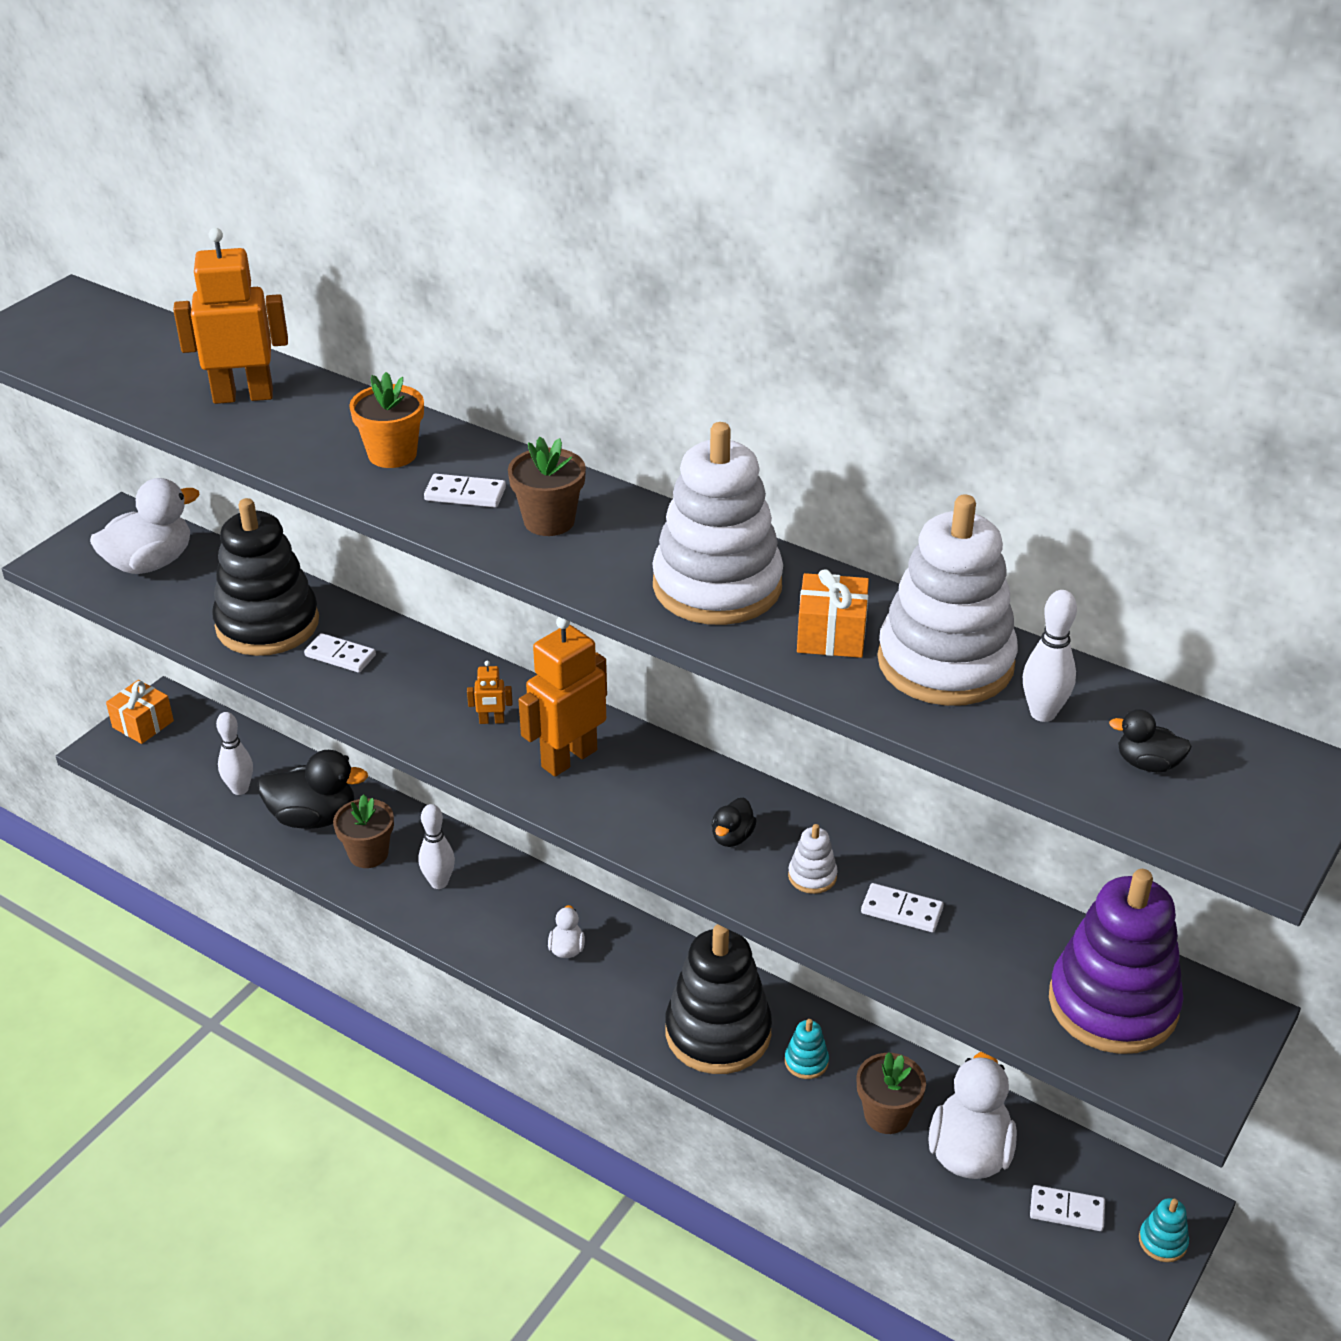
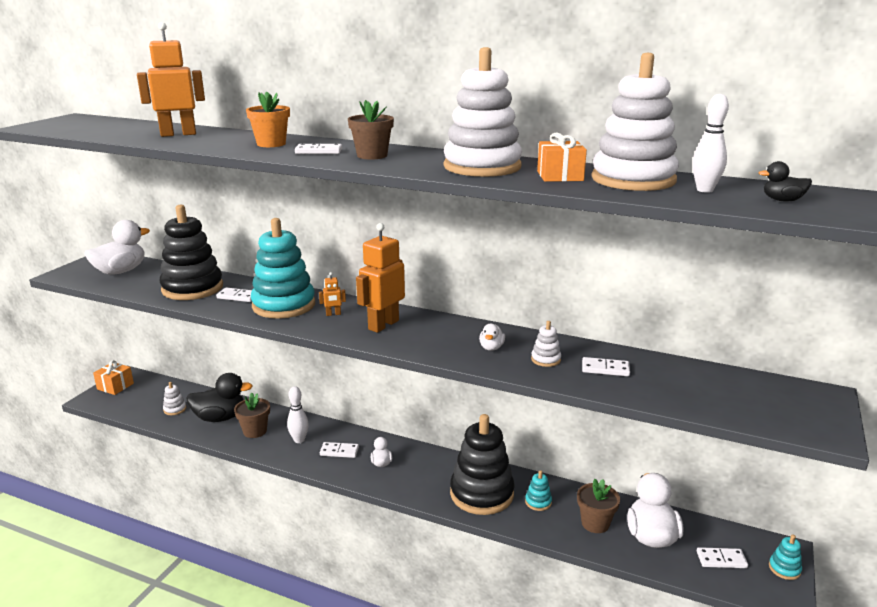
camera: 10 degrees left, 15 degrees down
white bowling pin [216,712,253,795] -> white stacking toy [163,382,186,415]
black duck [712,798,757,847] -> white duck [479,324,505,351]
purple stacking toy [1049,869,1184,1054] -> none
none -> turquoise stacking toy [251,218,315,319]
none -> white domino [320,442,359,458]

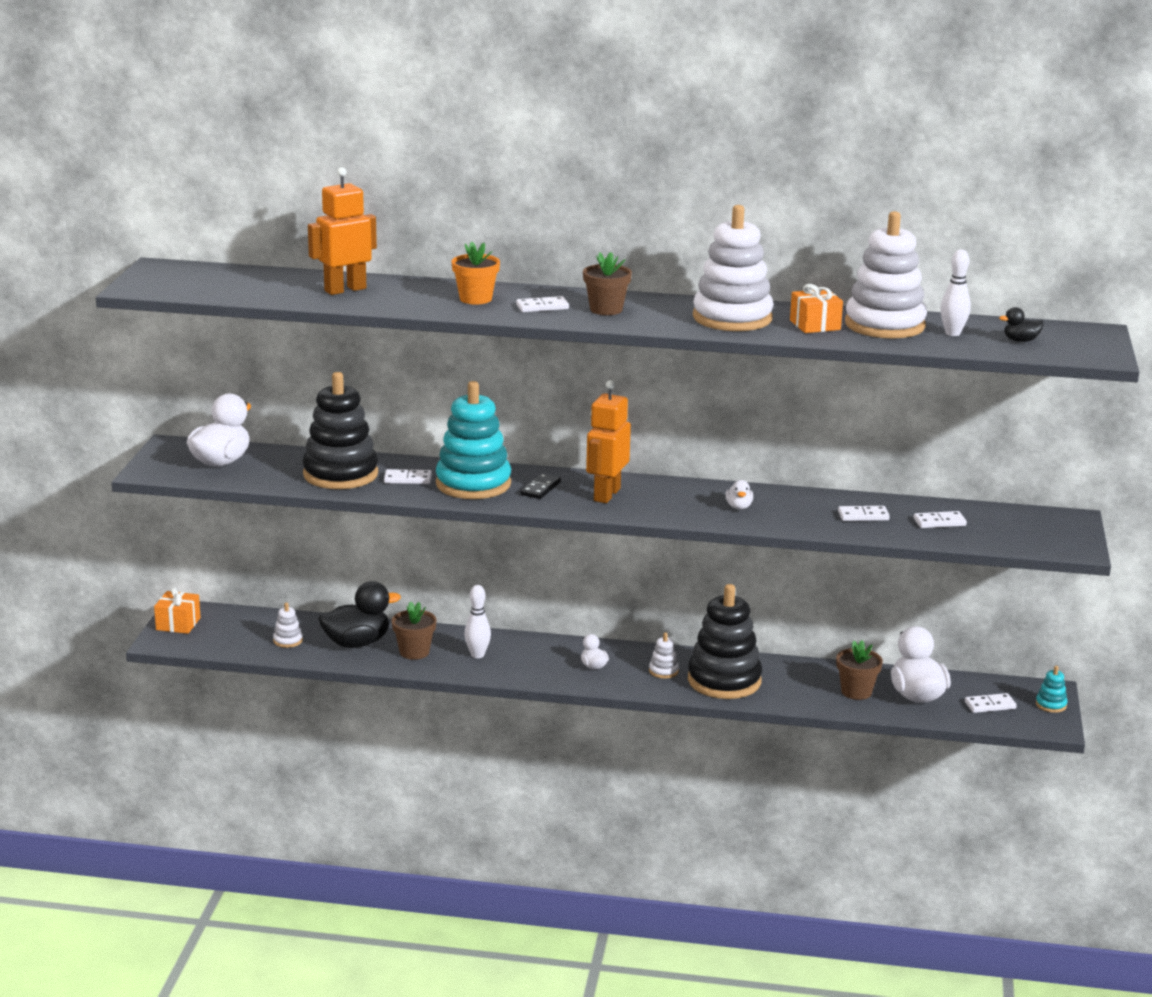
camera: 15 degrees left, 0 degrees up
orange robot [319,272,346,316] -> black domino [520,473,561,499]
white domino [320,442,359,458] -> white domino moved to [914,511,967,528]
turquoise stacking toy [525,470,552,511] -> none
white stacking toy [531,321,561,367] -> white stacking toy moved to [649,633,679,679]

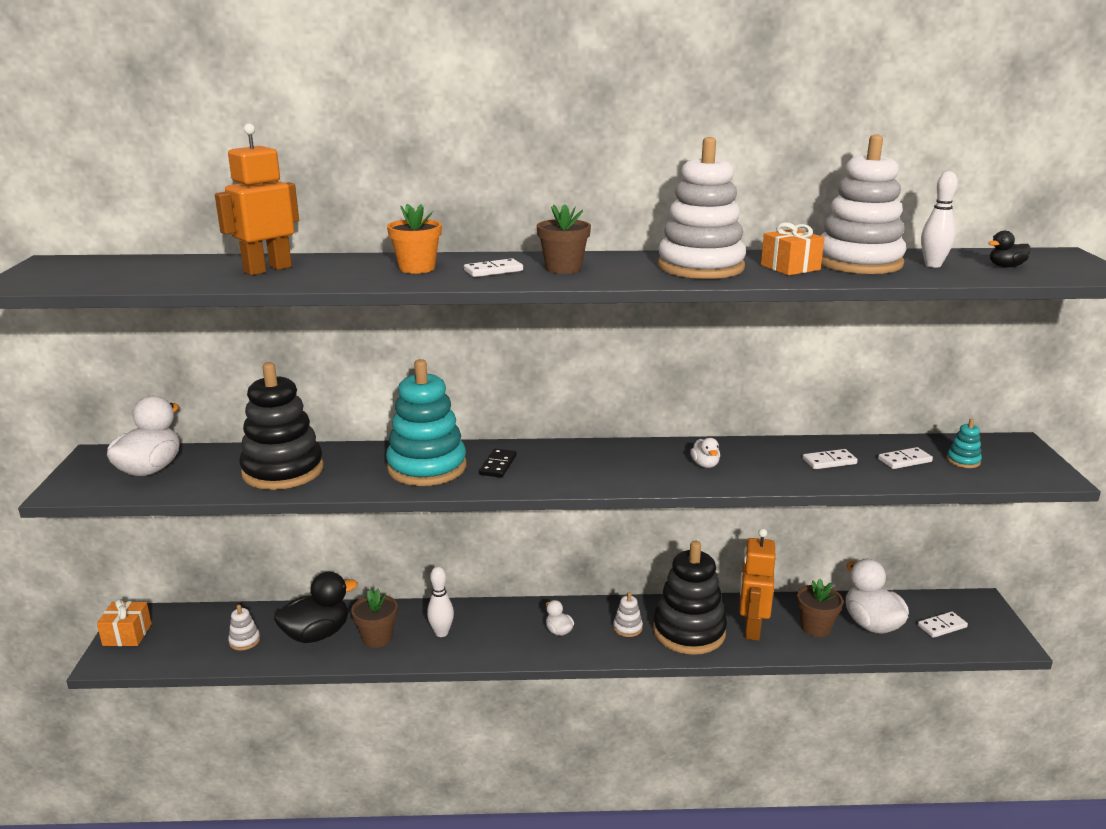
camera: 10 degrees left, 0 degrees up
white domino [384,469,432,484] -> none
orange robot [586,380,631,503] -> orange robot moved to [740,528,776,641]
turquoise stacking toy [1036,666,1068,713] -> turquoise stacking toy moved to [947,419,982,468]

